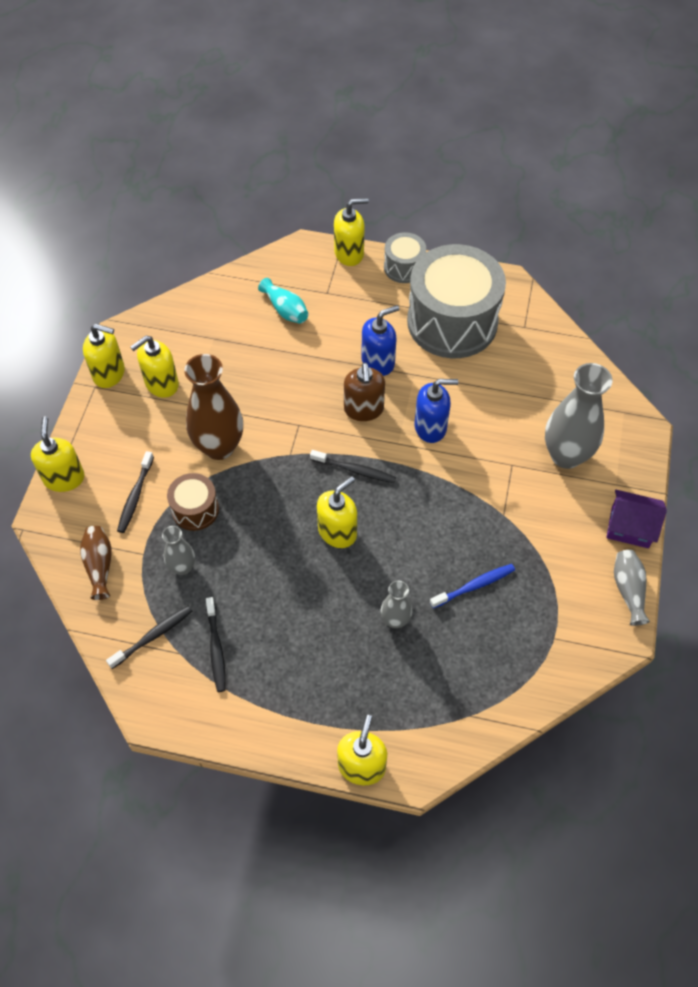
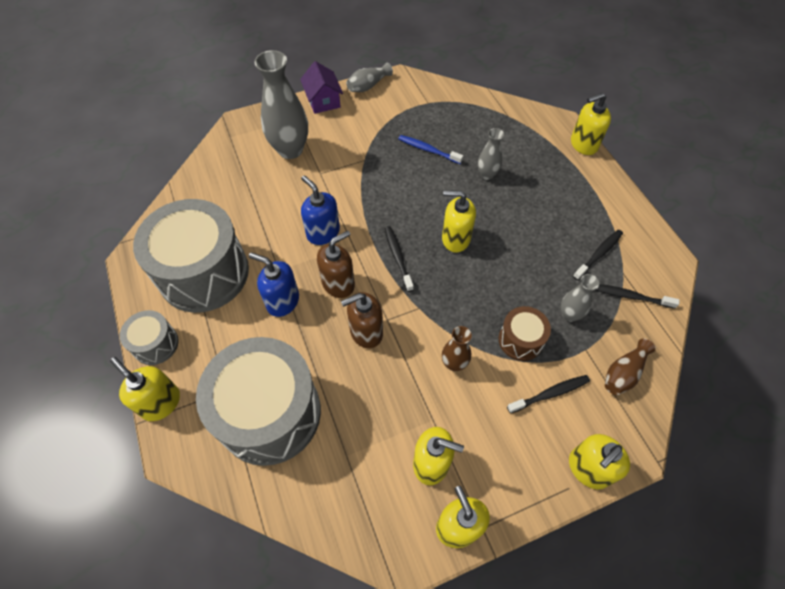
camera: 125 degrees left, 0 degrees up
brown vase [184,354,243,460] -> brown vase [442,326,472,371], size x0.52
turquoise vase [258,278,309,324] -> grey drum [196,337,321,466]
none -> brown soap dispenser [341,292,383,348]

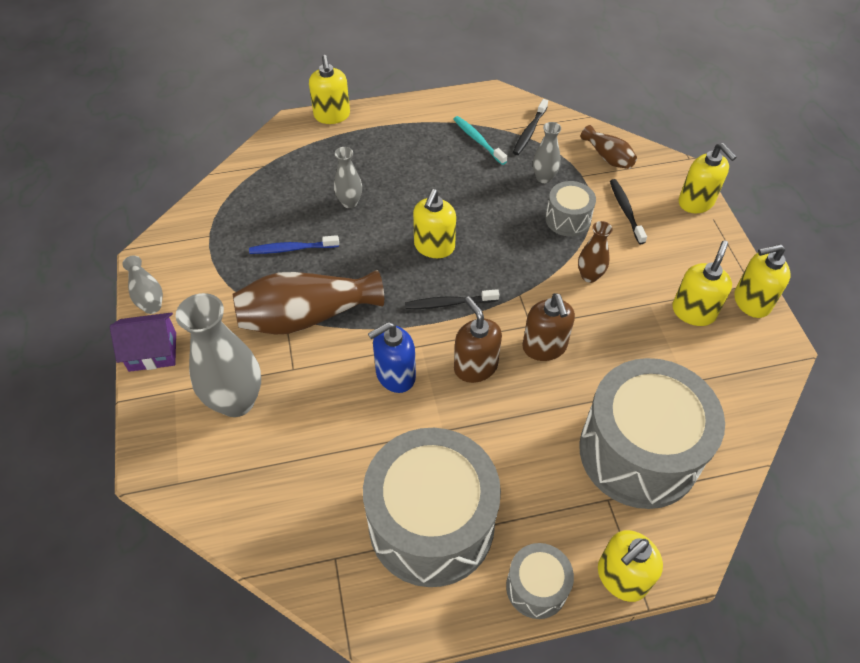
camera: 80 degrees left, 5 degrees down
blue soap dispenser [249,252,299,317] -> none
blue toothbrush [398,135,463,164] -> blue toothbrush turned 45 degrees clockwise [249,235,339,254]
brown drum [499,306,551,361] -> grey drum [546,181,596,237]
black toothbrush [573,230,623,280] -> turquoise toothbrush [453,116,507,165]
none -> brown vase [233,270,384,335]

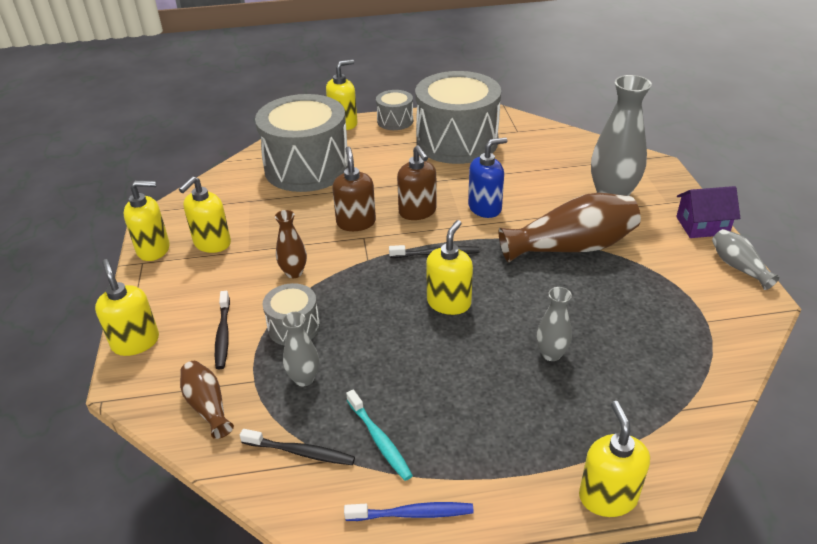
camera: 175 degrees left, 15 degrees down
blue toothbrush [249,235,339,254] -> blue toothbrush moved to [344,502,474,521]
black toothbrush [513,99,548,155] -> black toothbrush turned 75 degrees clockwise [240,429,355,465]

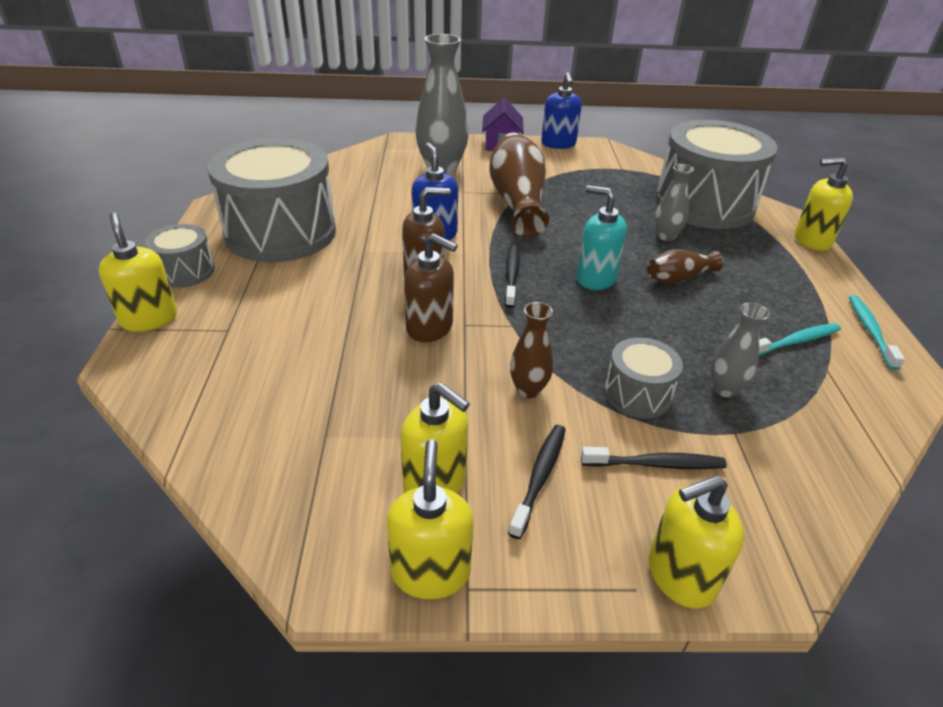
camera: 85 degrees left, 0 degrees up
brown vase [180,361,234,439] -> brown vase moved to [647,249,723,284]
black toothbrush [240,429,355,465] -> black toothbrush moved to [508,425,566,539]
grey drum [255,94,348,192] -> grey drum moved to [655,120,778,229]
brown soap dispenser [332,147,376,231] -> brown soap dispenser turned 150 degrees counterclockwise [404,233,458,342]
blue toothbrush [344,502,474,521] -> turquoise toothbrush [849,295,905,370]
yellow soap dispenser [426,220,473,315] -> turquoise soap dispenser [577,186,627,290]
grey vase [712,229,780,290] -> blue soap dispenser [541,72,582,149]

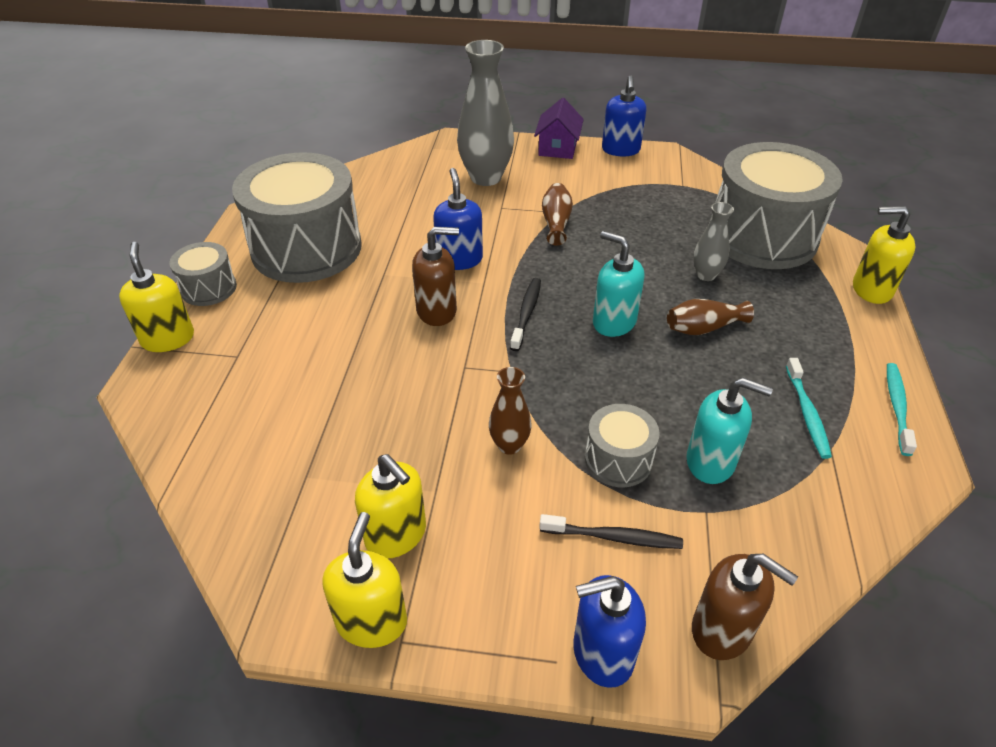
camera: 10 degrees right, 5 degrees up
brown soap dispenser [404,233,458,342] -> brown soap dispenser moved to [692,554,798,660]
brown vase [489,132,549,237] -> brown vase [542,183,573,245], size x0.52
black toothbrush [508,425,566,539] -> none
yellow soap dispenser [648,475,744,609] -> blue soap dispenser [573,575,646,688]
grey vase [710,303,770,397] -> turquoise soap dispenser [686,377,773,484]
turquoise toothbrush [759,323,841,356] -> turquoise toothbrush turned 105 degrees clockwise [786,358,832,459]

